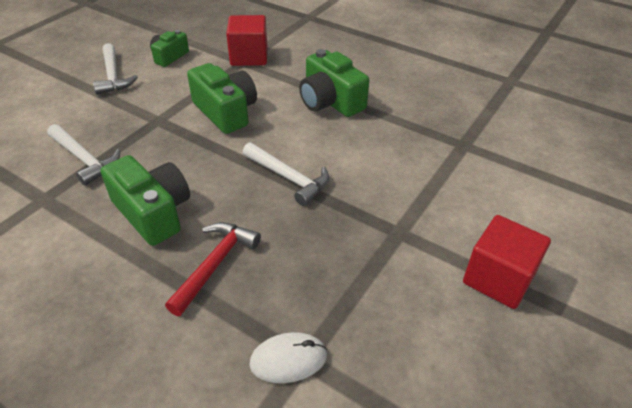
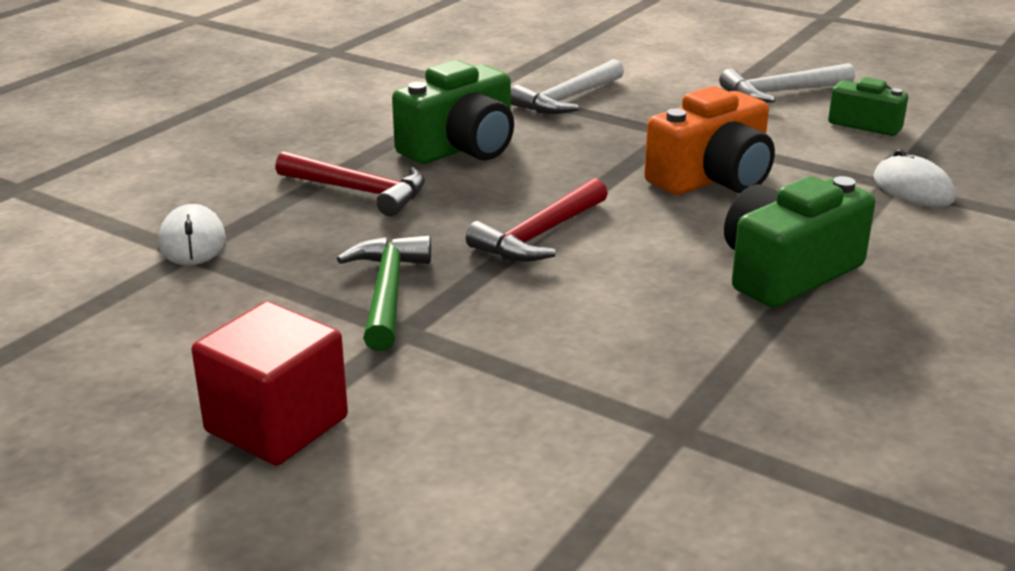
camera: 90 degrees right, 15 degrees down
green camera [187,63,257,134] -> orange camera [644,86,775,195]
red cube [226,15,268,66] -> white mouse [874,149,956,207]
white hammer [243,142,329,206] -> red hammer [466,178,608,262]
none -> green hammer [337,236,431,351]

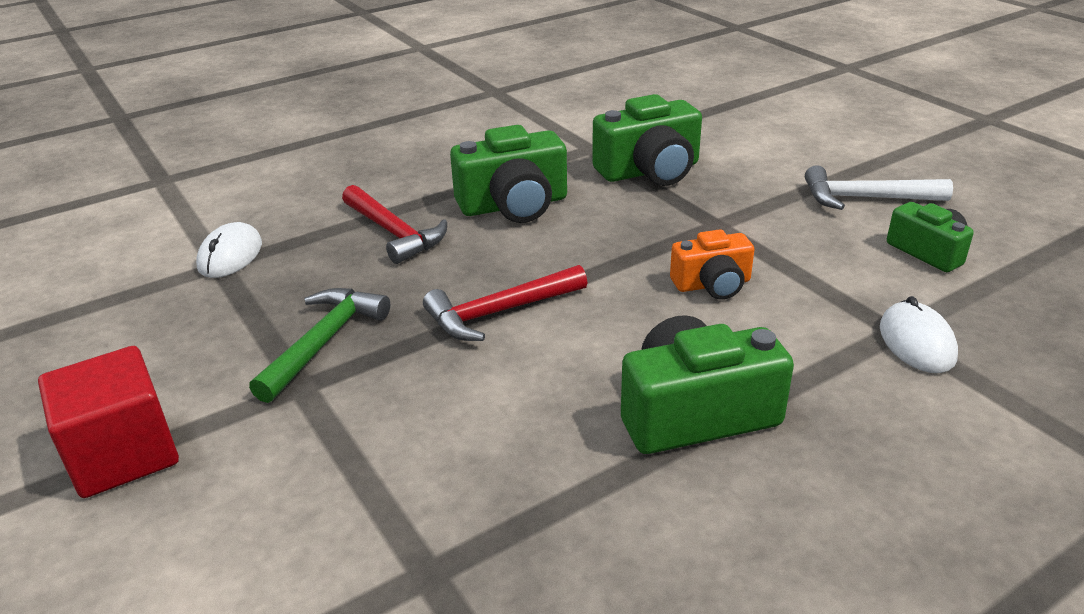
camera: 25 degrees right, 5 degrees up
white hammer [511,59,624,114] -> green camera [592,94,702,186]
orange camera [644,86,775,195] -> orange camera [670,229,754,300], size x0.61

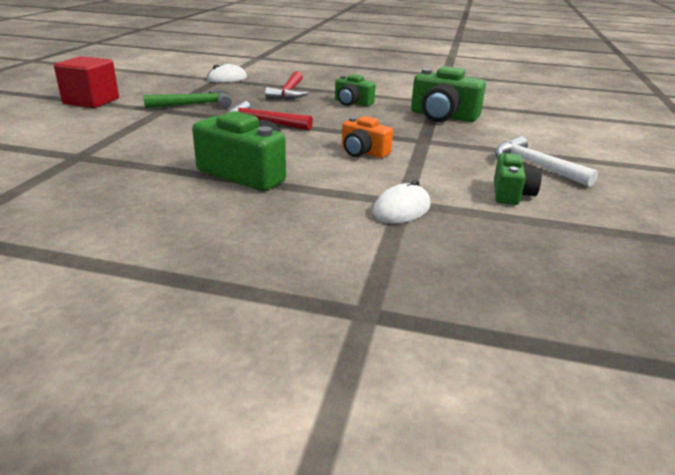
camera: 45 degrees right, 5 degrees down
green camera [450,125,567,223] -> green camera [335,74,376,106], size x0.61

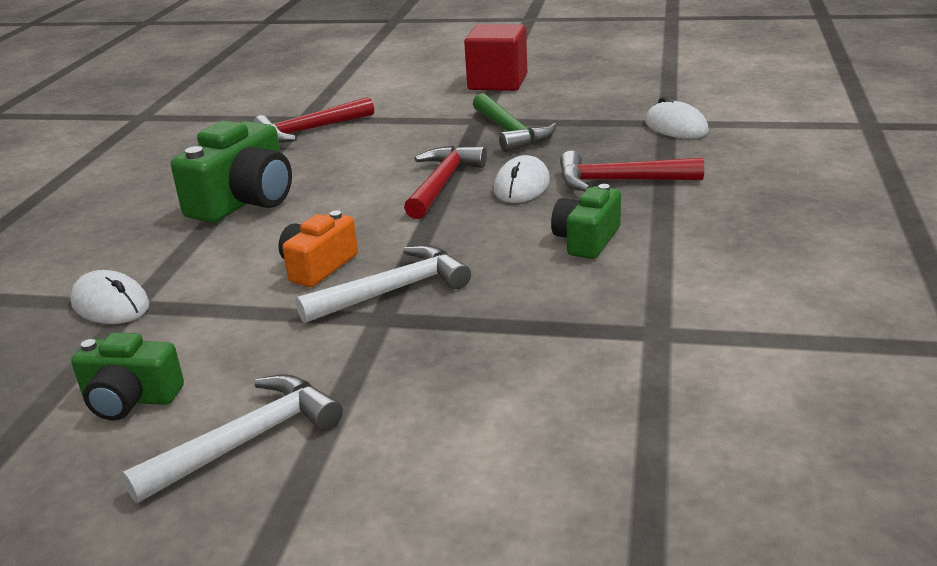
camera: 90 degrees right, 0 degrees up
green camera [411,66,486,122] -> none
none -> red hammer [253,97,374,143]
none -> white hammer [295,245,471,323]
none -> white mouse [494,155,550,203]

